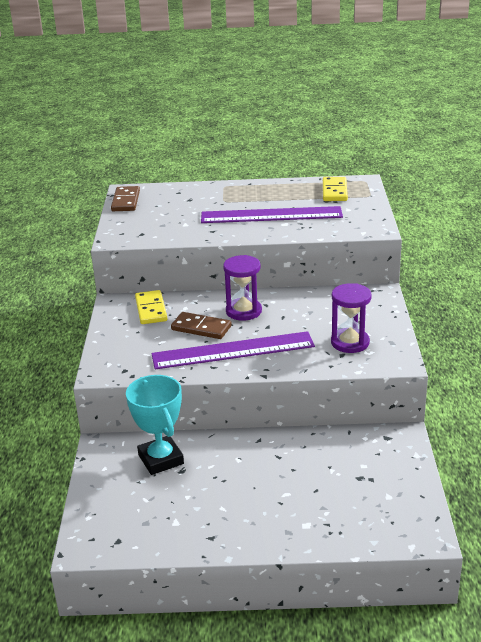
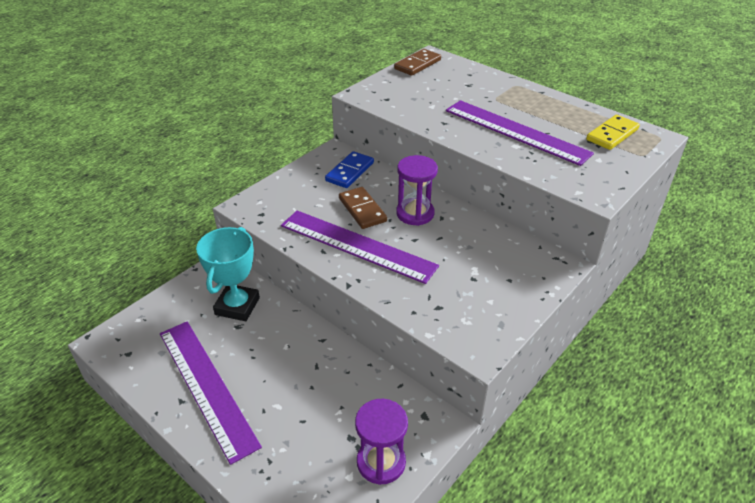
camera: 40 degrees right, 10 degrees up
yellow domino [135,290,167,324] -> blue domino [325,151,374,188]
purple hourglass [331,283,372,353] -> purple hourglass moved to [355,399,408,485]
none -> purple ruler [160,321,262,465]

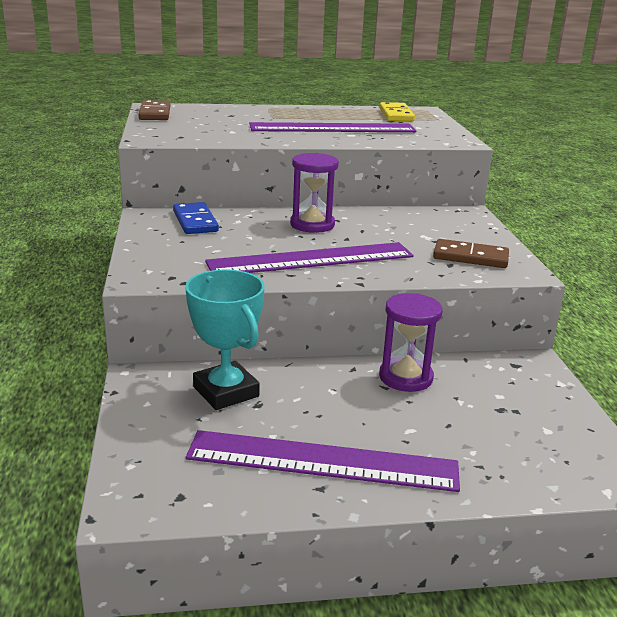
camera: 50 degrees left, 15 degrees down
brown domino [339,187,387,229] -> brown domino moved to [433,239,509,268]
purple hourglass [355,399,408,485] -> purple hourglass moved to [379,293,443,392]

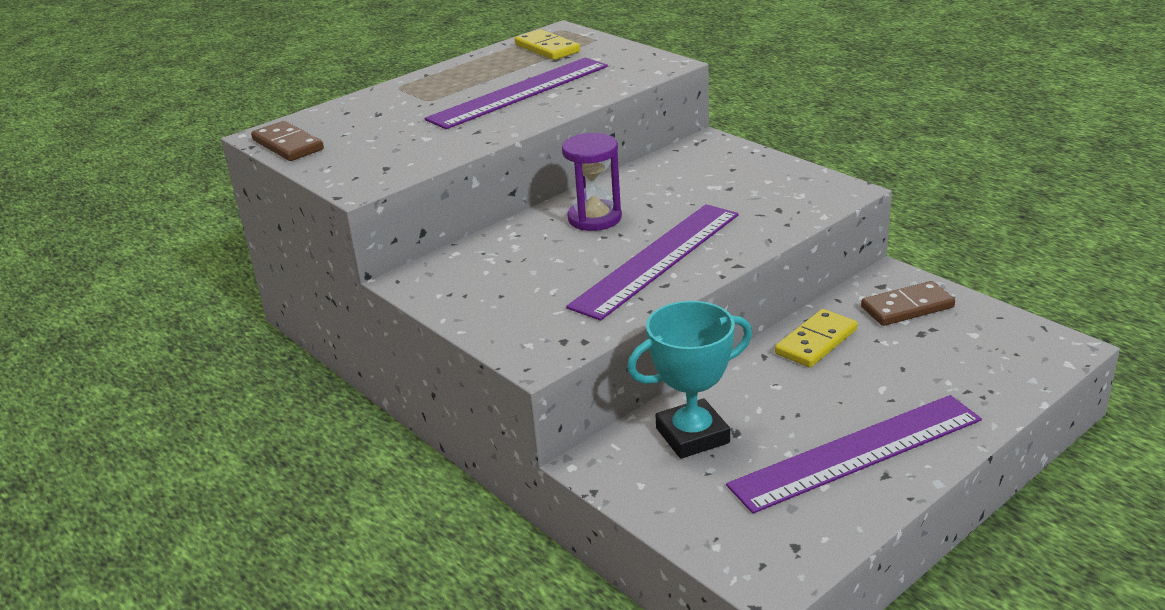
camera: 30 degrees left, 5 degrees up
blue domino [173,202,219,234] -> none
turquoise trophy [185,269,265,410] -> turquoise trophy turned 45 degrees counterclockwise [627,301,752,459]
purple hourglass [379,293,443,392] -> yellow domino [775,309,858,367]
brown domino [433,239,509,268] -> brown domino moved to [861,281,955,326]

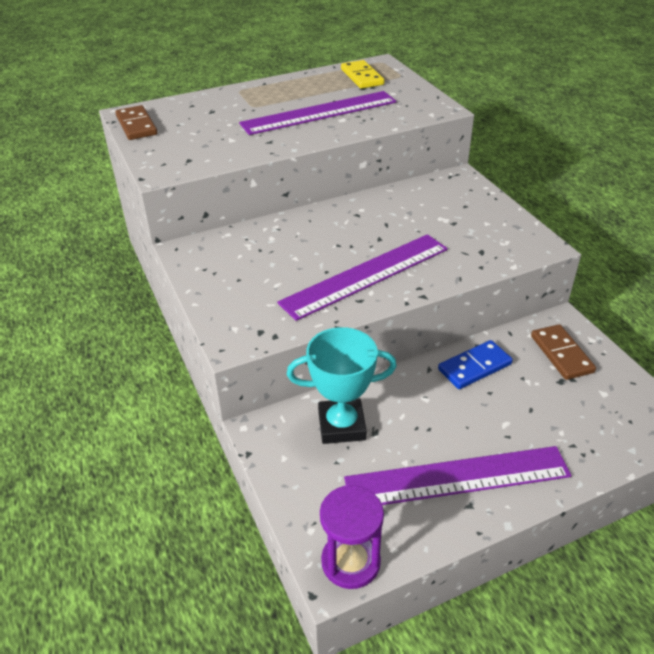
camera: 15 degrees right, 10 degrees up
purple hourglass [562,133,622,231] -> purple hourglass moved to [320,485,384,589]
yellow domino [775,309,858,367] -> blue domino [438,340,513,389]
brown domino [861,281,955,326] -> brown domino turned 75 degrees clockwise [531,324,596,380]

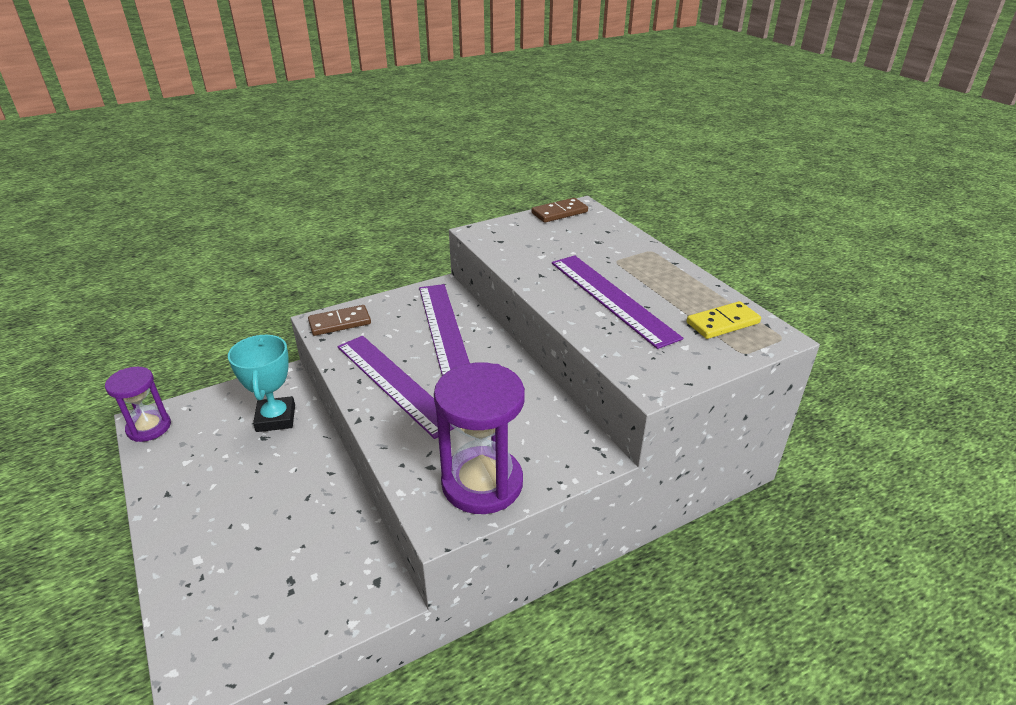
camera: 85 degrees right, 5 degrees down
purple ruler [344,446,571,505] -> purple ruler moved to [419,284,470,376]
blue domino [438,340,513,389] -> none
brown domino [531,324,596,380] -> brown domino moved to [308,305,371,336]
none -> purple hourglass [434,362,525,514]

